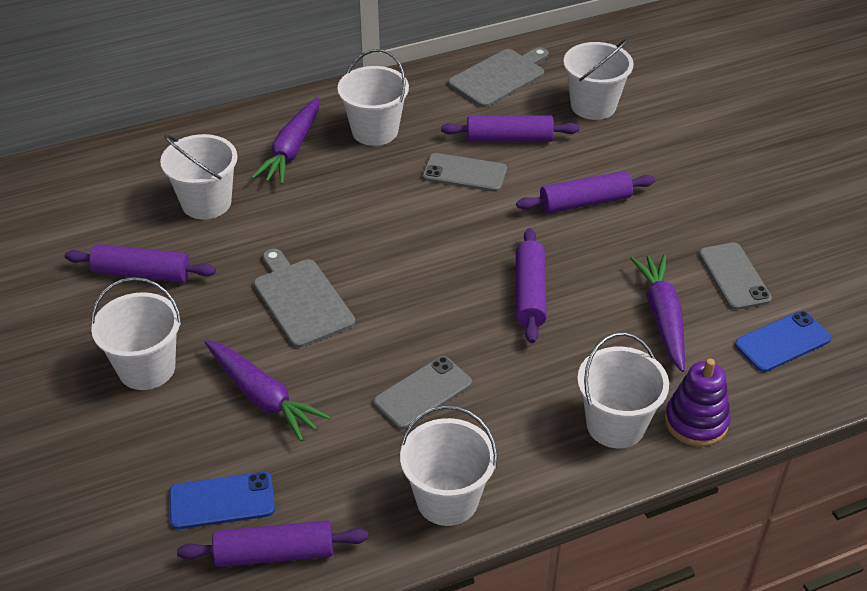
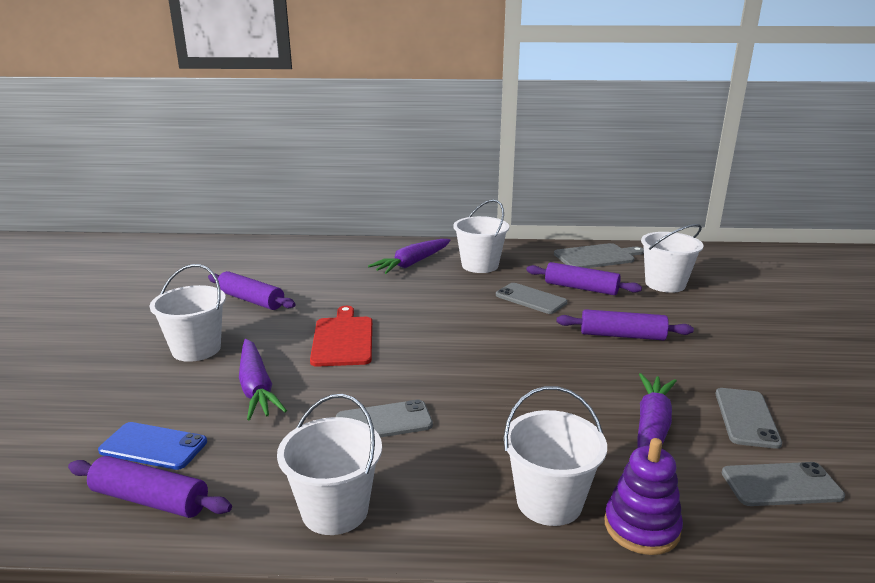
camera: 25 degrees right, 20 degrees down
white bucket [160,134,238,219] -> none
grey cutting board [254,249,355,348] -> red cutting board [310,306,372,367]
purple rolling pin [516,228,547,343] -> none
blue phone [735,311,832,372] -> grey phone [722,462,845,506]

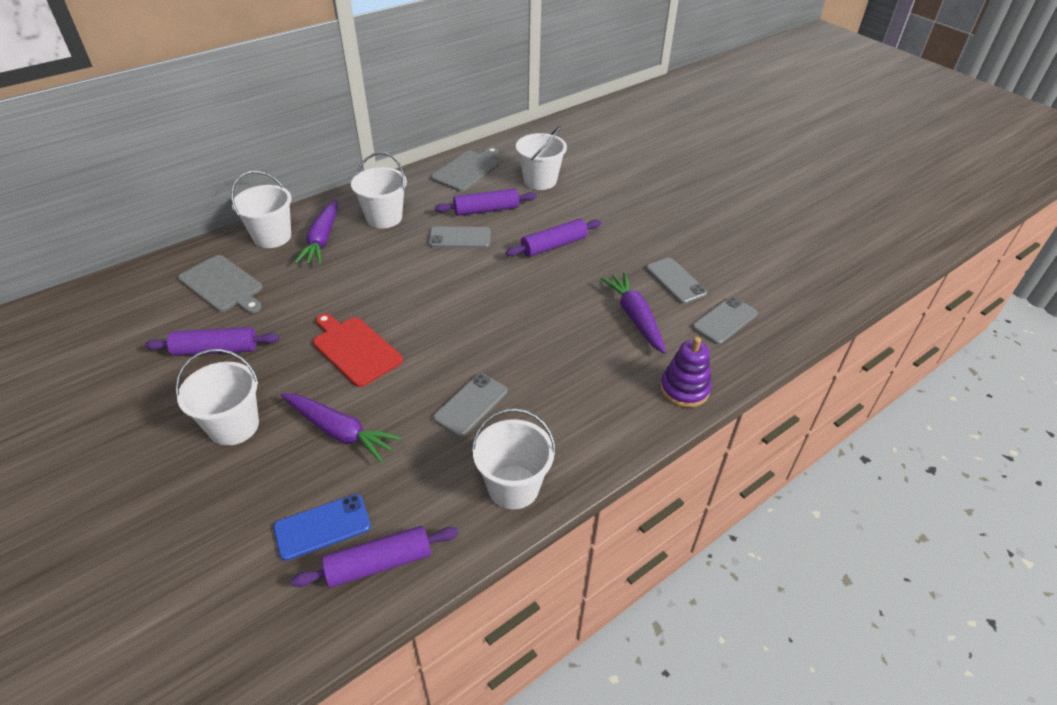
camera: 40 degrees left, 20 degrees up
white bucket [504,386,607,526] -> white bucket moved to [231,171,292,248]
none -> grey cutting board [178,255,263,313]

